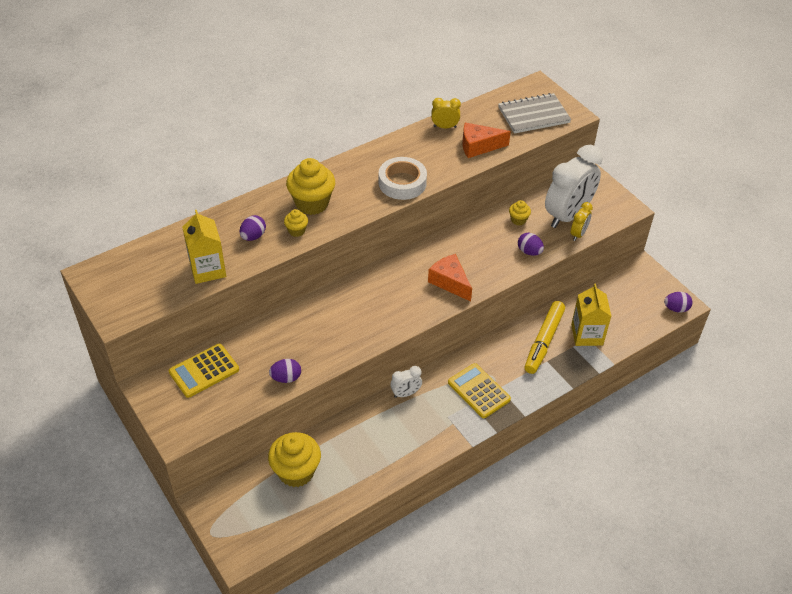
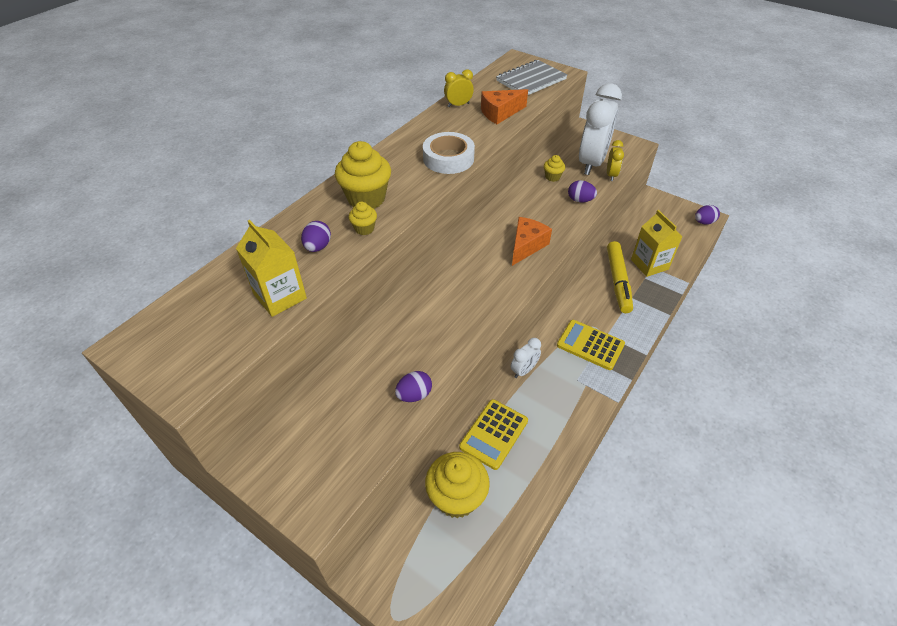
camera: 20 degrees left, 0 degrees up
yellow calculator [169,344,239,398] -> yellow calculator moved to [459,399,528,470]
orange cheese [428,254,472,302] -> orange cheese turned 90 degrees clockwise [512,217,552,266]

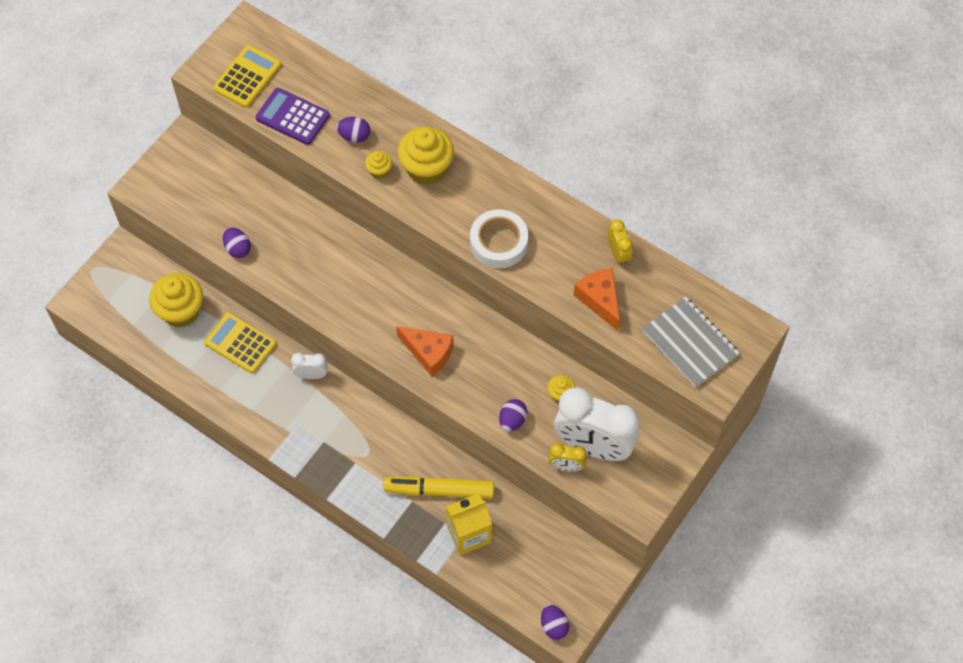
camera: 90 degrees right, 15 degrees up
yellow carton [236,220,307,317] -> purple calculator [256,88,330,145]
white clock [511,338,541,378] -> white clock turned 135 degrees clockwise [291,353,328,379]
yellow calculator [557,320,625,370] -> yellow calculator moved to [213,45,281,108]

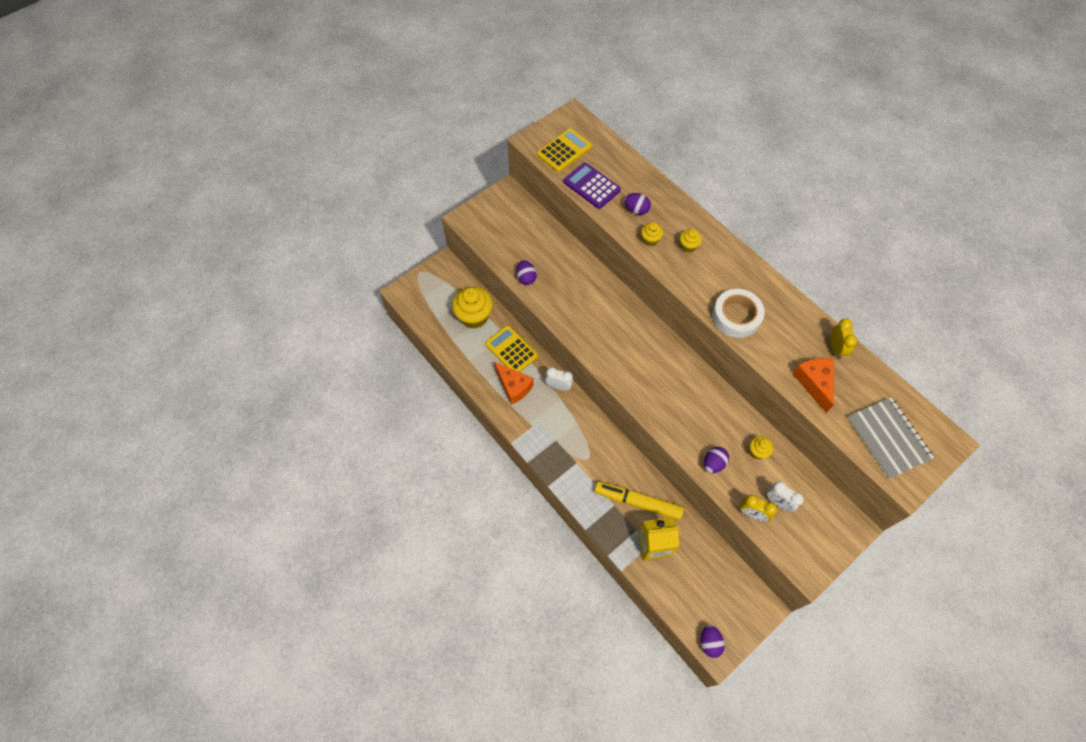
camera: 15 degrees right, 0 degrees up
orange cheese [396,326,454,377] -> orange cheese moved to [494,362,534,405]
yellow cupcake [398,127,454,185] -> yellow cupcake [680,229,702,253], size x0.49
white clock [554,388,639,461] -> white clock [767,481,804,512], size x0.45

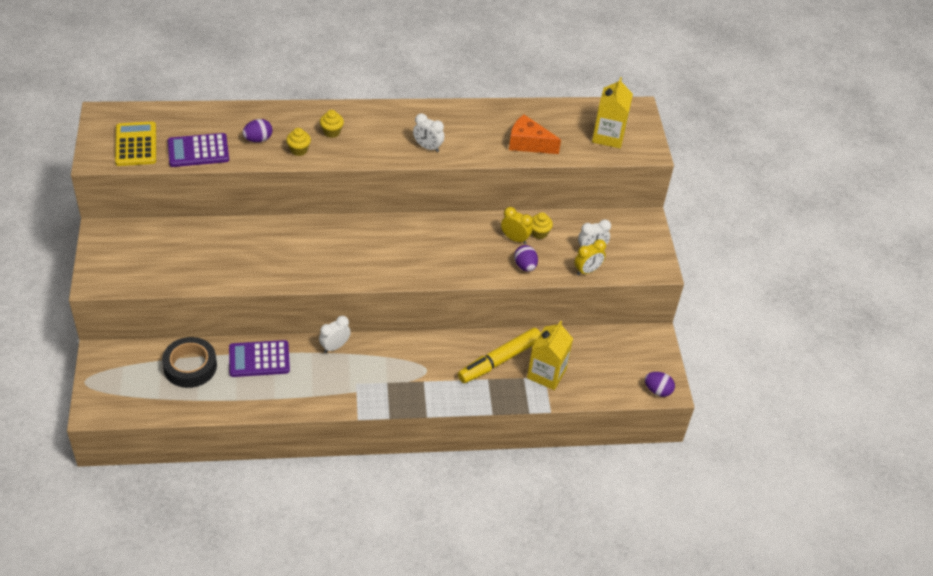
camera: 60 degrees left, 15 degrees down
yellow cupcake [452,287,493,329] -> black tape [162,337,217,388]
yellow calculator [485,325,538,372] -> purple calculator [229,340,290,377]
orange cheese [494,362,534,405] -> none
purple egg [516,260,537,285] -> none
white tape [712,289,765,338] -> white clock [413,114,445,152]
yellow clock [831,318,857,359] -> yellow clock moved to [501,207,533,244]
grey notebook [848,397,934,479] -> yellow carton [592,77,633,148]

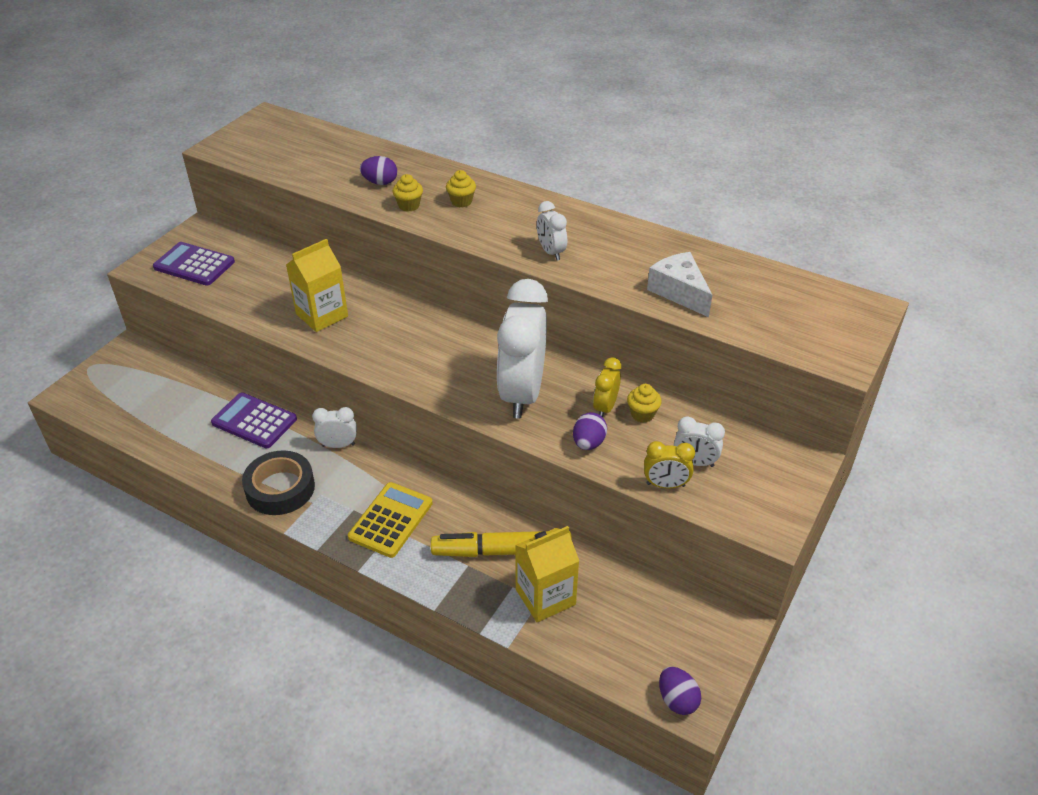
camera: 40 degrees right, 5 degrees down
yellow calculator [115,121,156,166] -> yellow calculator moved to [348,482,433,558]
black tape [162,337,217,388] -> black tape moved to [242,450,315,515]
purple calculator [167,133,229,167] -> purple calculator moved to [153,242,235,286]
yellow clock [501,207,533,244] -> yellow clock turned 135 degrees counterclockwise [593,357,621,417]
orange cheese [509,115,561,154] -> white cheese [647,252,712,317]
yellow carton [592,77,633,148] -> yellow carton moved to [286,239,348,332]
none -> white clock [497,279,548,419]

